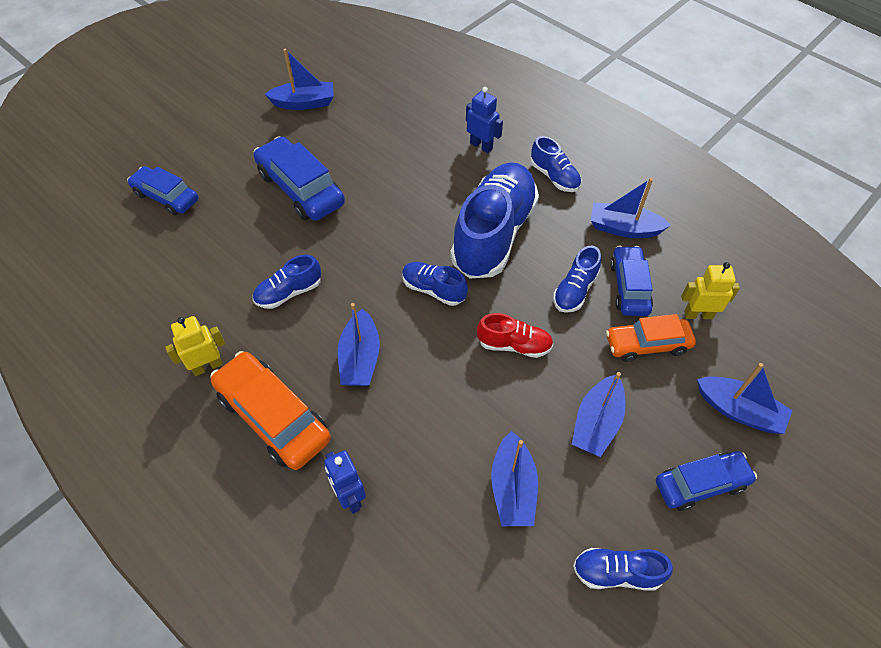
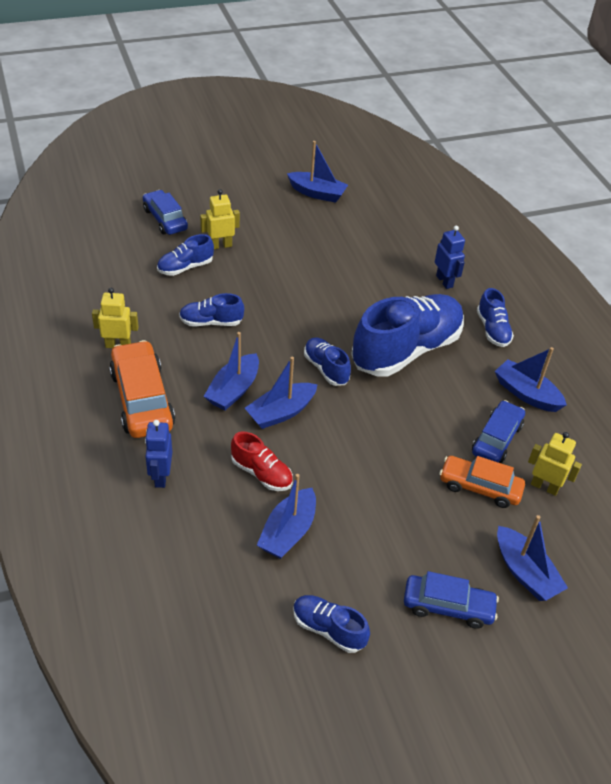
camera: 25 degrees right, 10 degrees down
blue car [253,136,345,221] -> none
red shoe [477,313,553,358] -> red shoe moved to [231,431,293,491]
blue shoe [553,245,601,313] -> blue shoe moved to [157,234,214,276]
blue boat [572,372,626,457] -> blue boat moved to [245,357,318,429]
none -> yellow robot [200,189,240,249]

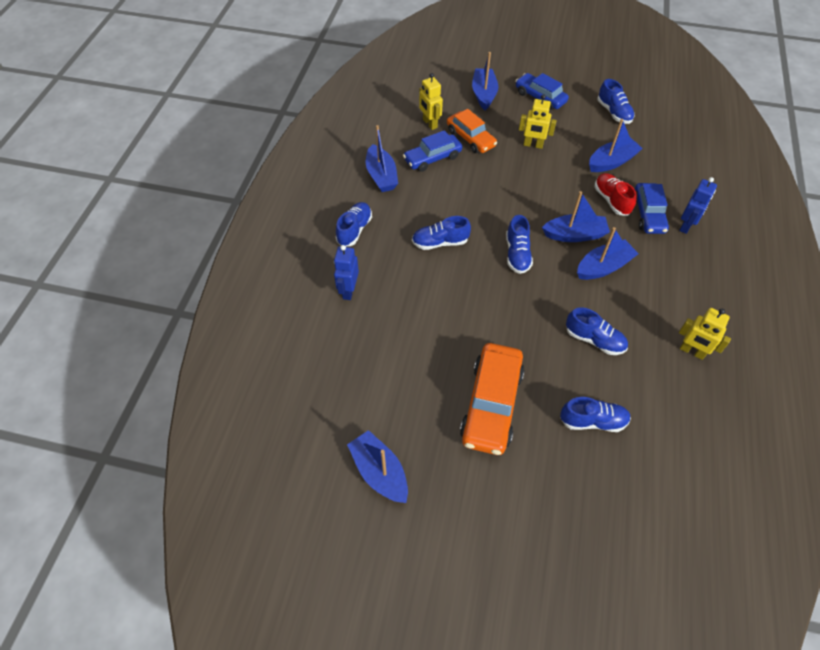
camera: 145 degrees left, 10 degrees up
orange car [109,340,175,438] -> orange car moved to [460,343,524,455]
blue car [143,190,188,235] -> blue car moved to [635,183,669,234]
yellow robot [200,189,240,249] -> yellow robot moved to [519,94,557,149]
blue shoe [351,294,464,377] -> blue shoe [412,216,471,250], size x0.47

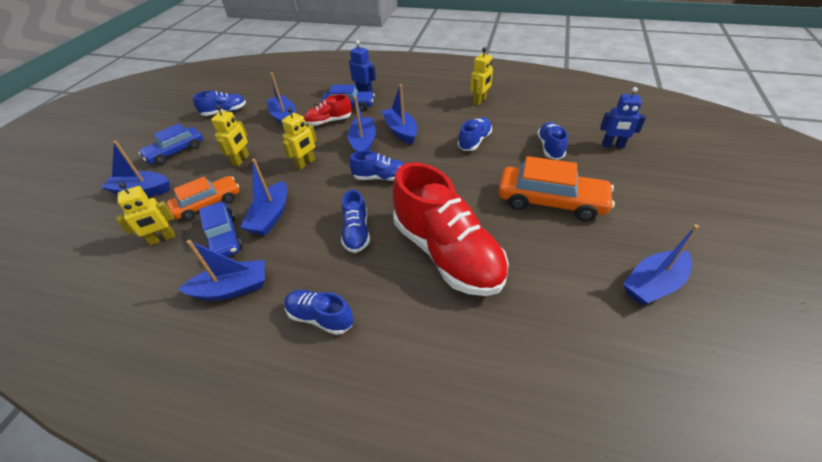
camera: 85 degrees left, 10 degrees down
blue robot [334,245,359,300] -> blue robot moved to [600,87,646,148]
none -> blue boat [240,159,287,236]
none -> yellow robot [282,107,317,170]
none -> red shoe [392,162,509,296]

